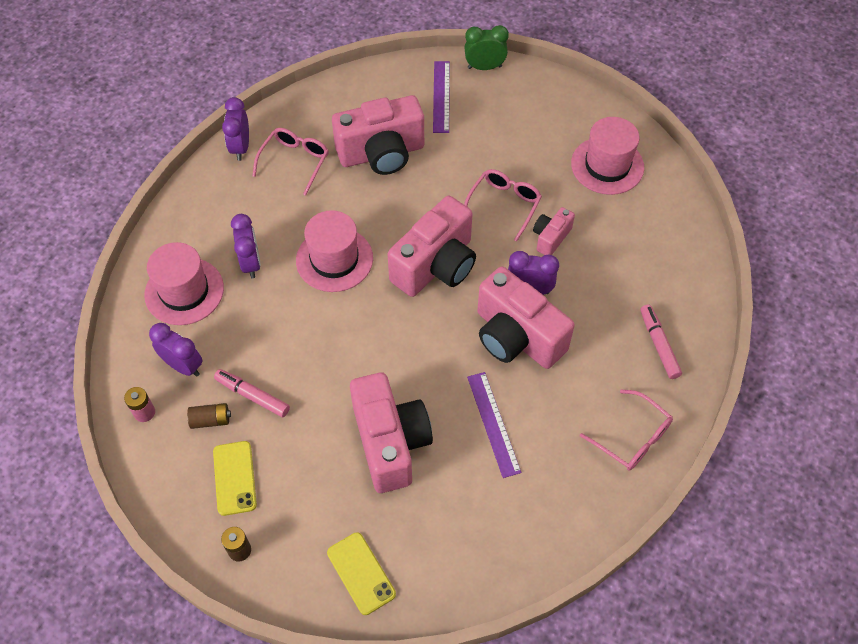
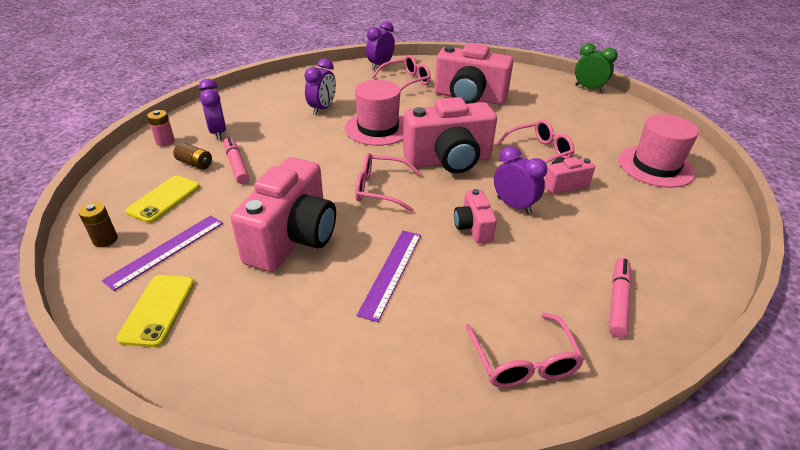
camera: 35 degrees right, 20 degrees down
pink hat [144,242,224,325] -> none
purple ruler [433,61,450,133] -> purple ruler moved to [102,215,223,291]
pink camera [477,267,575,369] -> pink camera [454,189,497,243], size x0.49
none -> pink glasses [355,153,421,212]

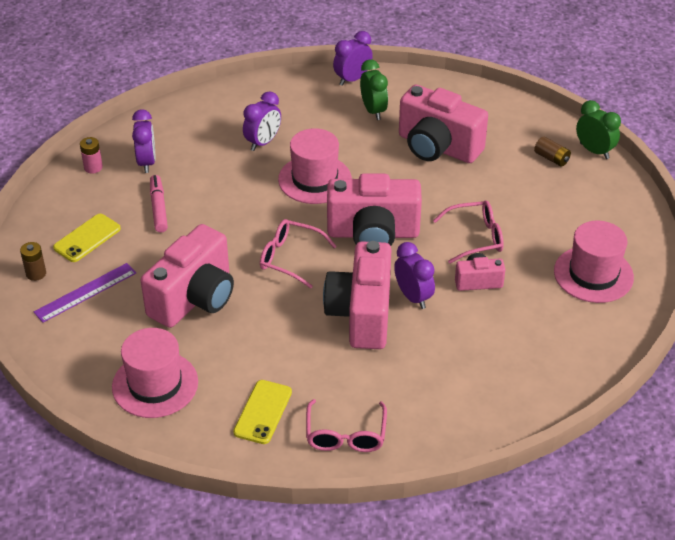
camera: 15 degrees right, 5 degrees up
yellow phone [116,275,194,347] -> yellow phone moved to [233,380,292,444]
brown battery [173,142,212,170] -> brown battery moved to [534,136,571,167]
purple ruler [357,230,421,322] -> none
pink glasses [372,55,431,91] -> green clock [360,60,388,120]
pink camera [454,189,497,243] -> pink camera [323,241,391,349], size x2.03
pink marker [609,258,632,338] -> none
none -> pink hat [112,328,198,418]

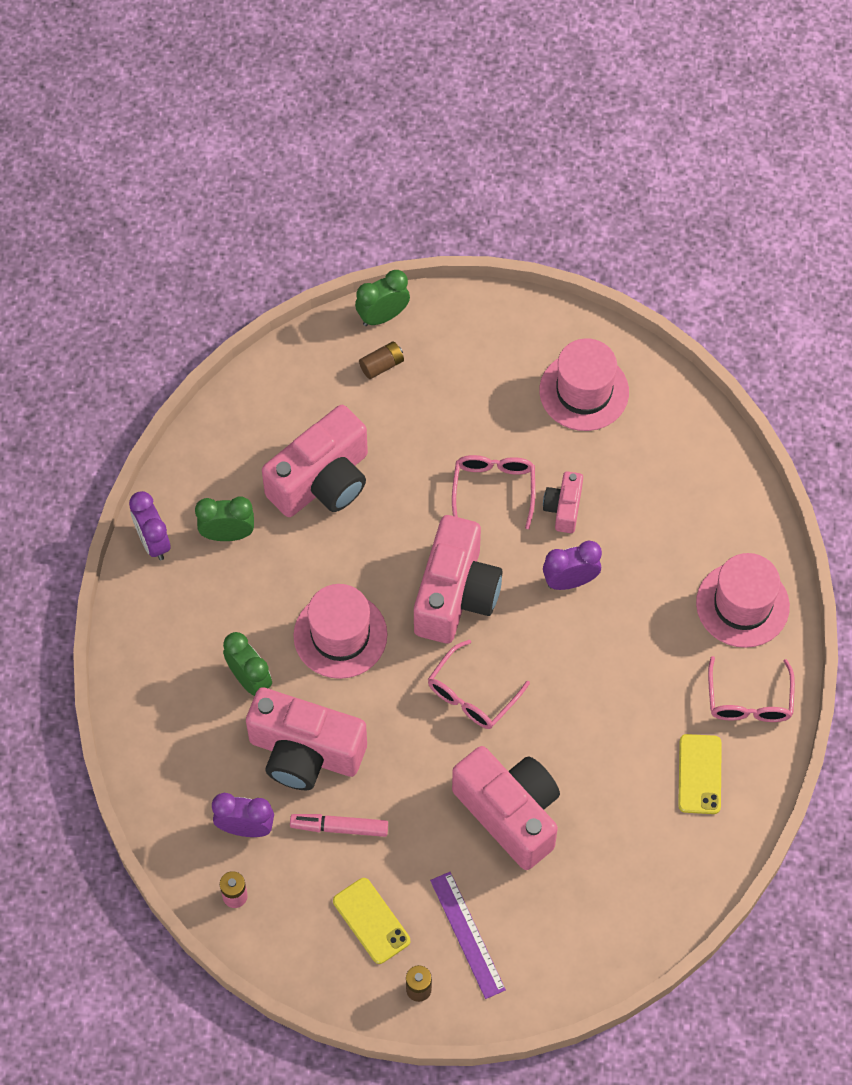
camera: 75 degrees left, 20 degrees up
pink hat [112,328,198,418] -> pink hat moved to [696,553,790,648]
yellow phone [233,380,292,444] -> yellow phone turned 60 degrees clockwise [678,734,722,814]
purple clock [243,91,281,151] -> green clock [223,632,272,696]
pink glasses [306,399,387,452] -> pink glasses turned 75 degrees clockwise [708,656,795,722]
pink camera [323,241,391,349] -> pink camera moved to [246,687,367,790]

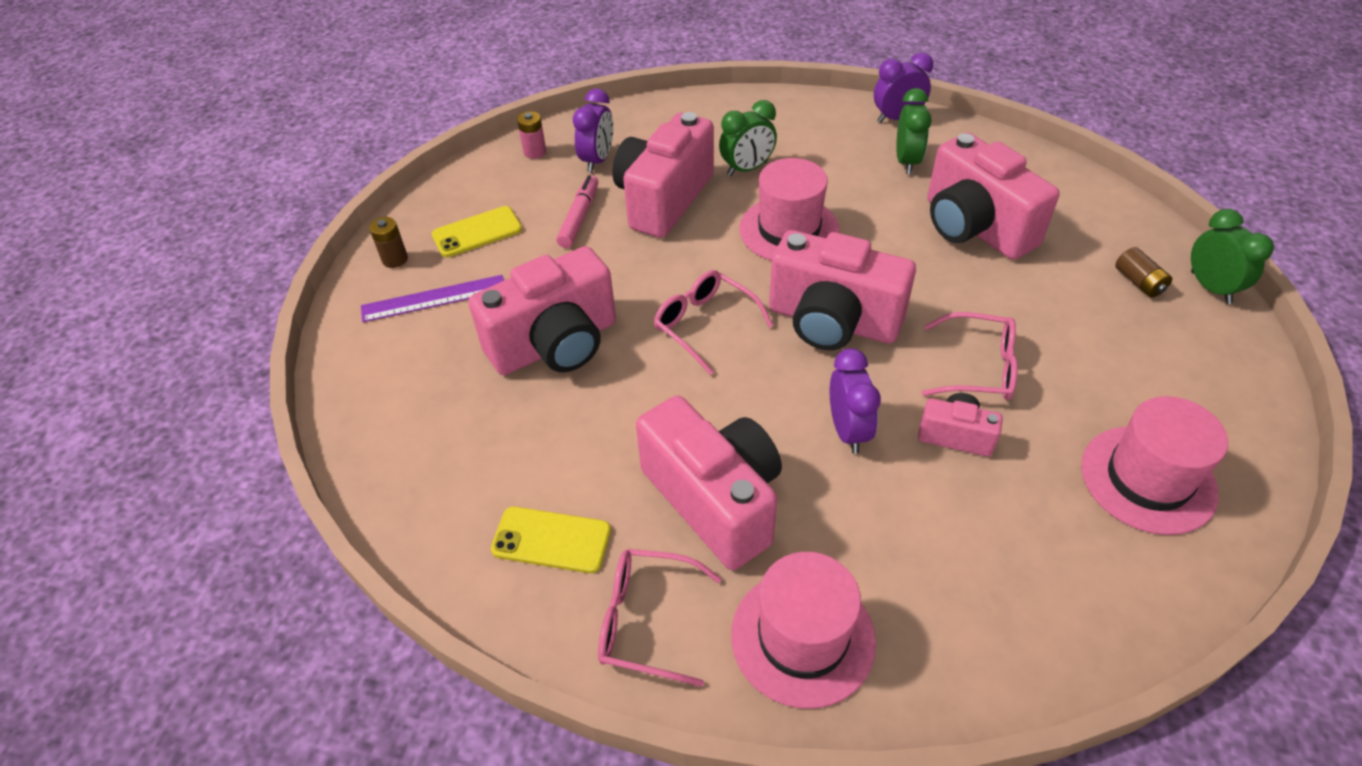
camera: 100 degrees right, 15 degrees down
none -> pink camera [636,396,782,570]

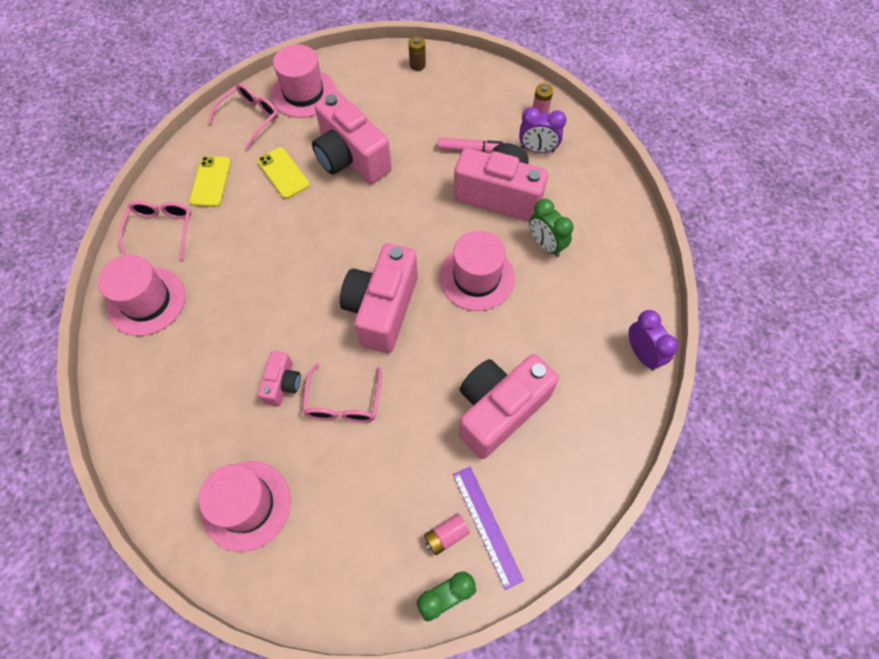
camera: 80 degrees right, 15 degrees up
purple ruler [361,275,504,322] -> purple ruler moved to [453,467,524,590]
yellow phone [432,206,522,257] -> yellow phone moved to [257,147,310,199]
pink camera [636,396,782,570] -> none
pink glasses [654,270,773,375] -> pink glasses moved to [208,83,279,150]
purple clock [830,348,881,454] -> none
green clock [896,88,932,174] -> none
brown battery [1115,247,1172,298] -> pink battery [424,513,470,556]
none -> pink hat [271,44,336,118]

